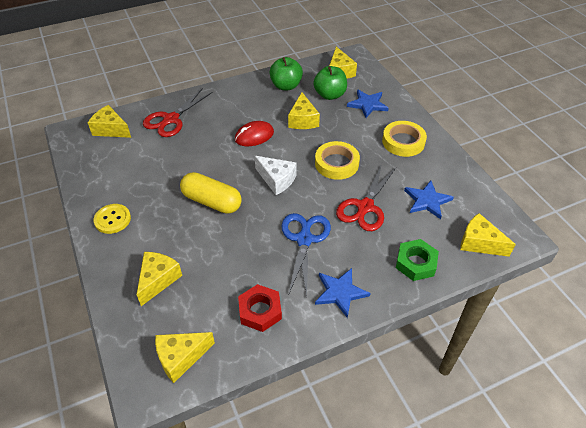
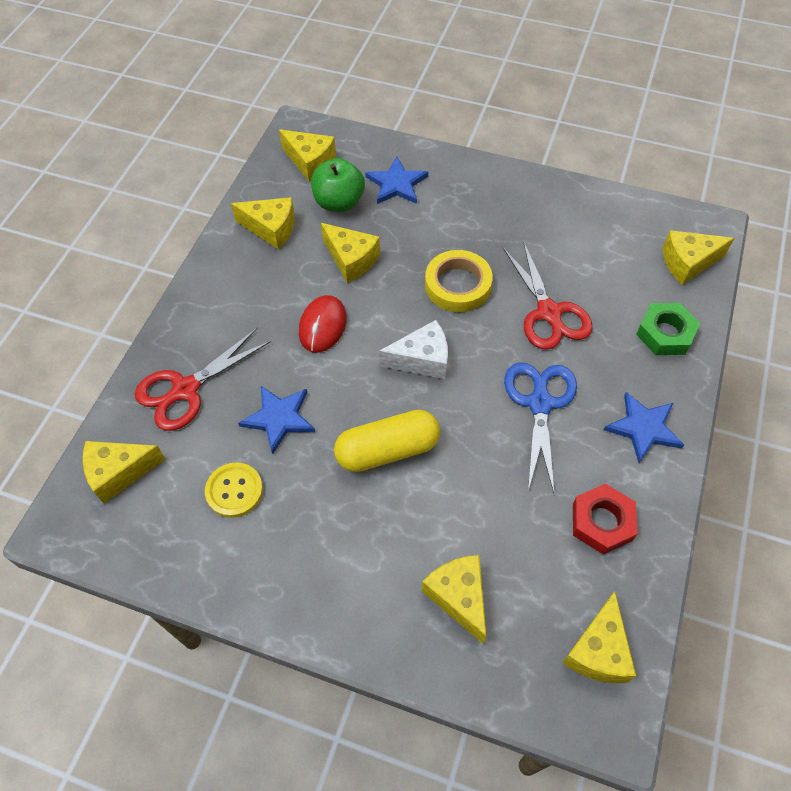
camera: 45 degrees left, 10 degrees up
yellow button [94,204,131,234] -> yellow button moved to [205,462,263,518]
red scissors [143,88,213,137] -> red scissors turned 60 degrees clockwise [135,328,271,431]
green apple [269,57,303,90] -> yellow cheese [231,197,295,250]
blue scissors [281,213,331,296] -> blue scissors turned 45 degrees clockwise [504,362,577,495]
yellow tape [382,121,427,157] -> none
blue star [404,180,454,219] -> blue star moved to [238,386,315,454]

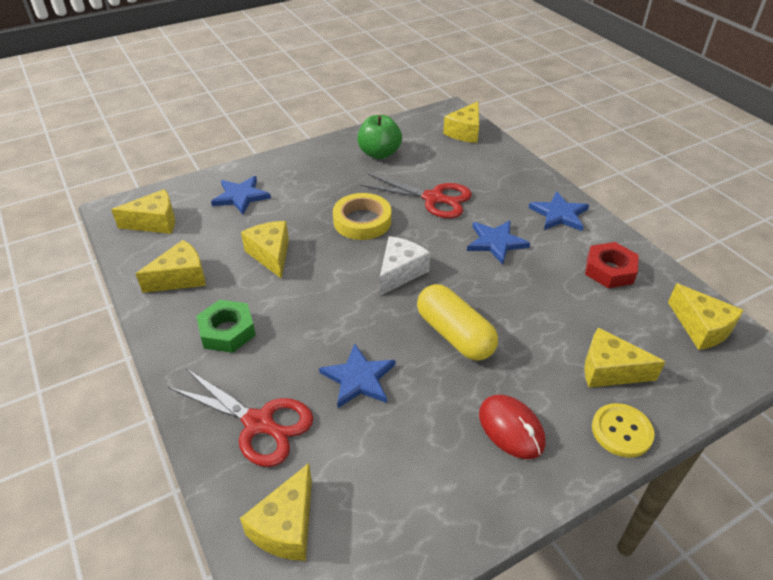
camera: 50 degrees left, 15 degrees down
red scissors [135,328,271,431] -> red scissors turned 60 degrees counterclockwise [168,369,313,467]
yellow button [205,462,263,518] -> yellow button moved to [592,403,655,458]
red mouse [299,295,347,353] -> red mouse moved to [479,394,546,459]
green apple [311,158,365,212] -> green apple moved to [357,115,402,159]
yellow cheese [321,223,380,283] -> yellow cheese turned 105 degrees counterclockwise [241,221,289,279]
yellow capsule [334,410,440,472] -> yellow capsule turned 60 degrees counterclockwise [417,284,498,361]
blue scissors [504,362,577,495] -> blue star [467,220,530,265]
green nut [636,303,700,355] -> green nut moved to [196,300,256,353]

